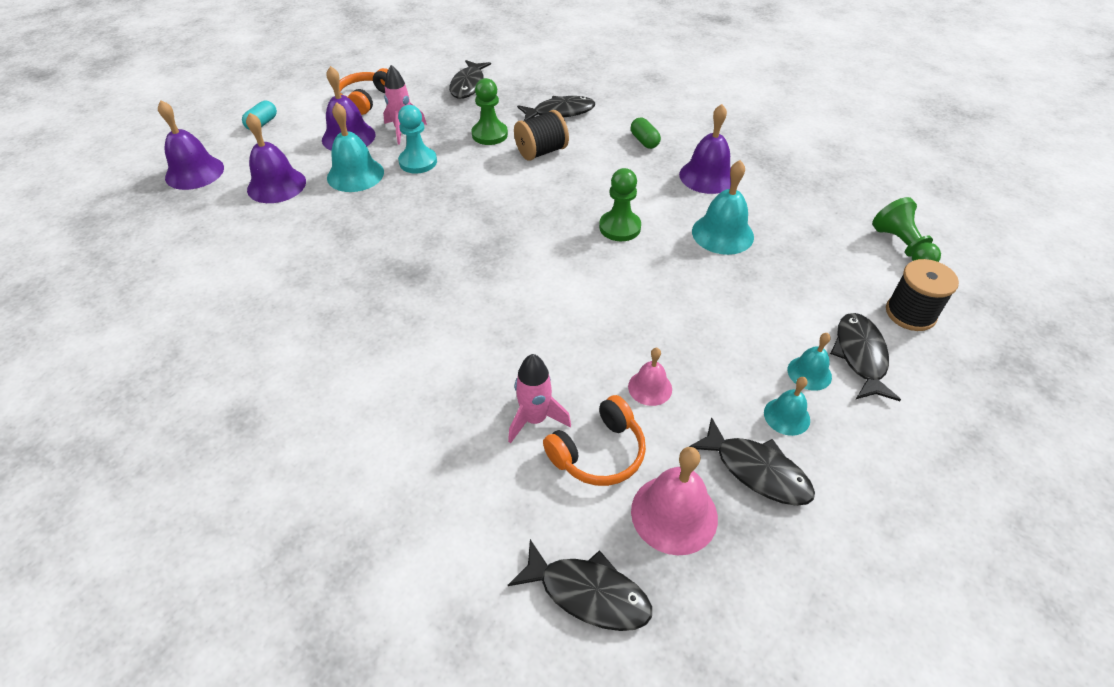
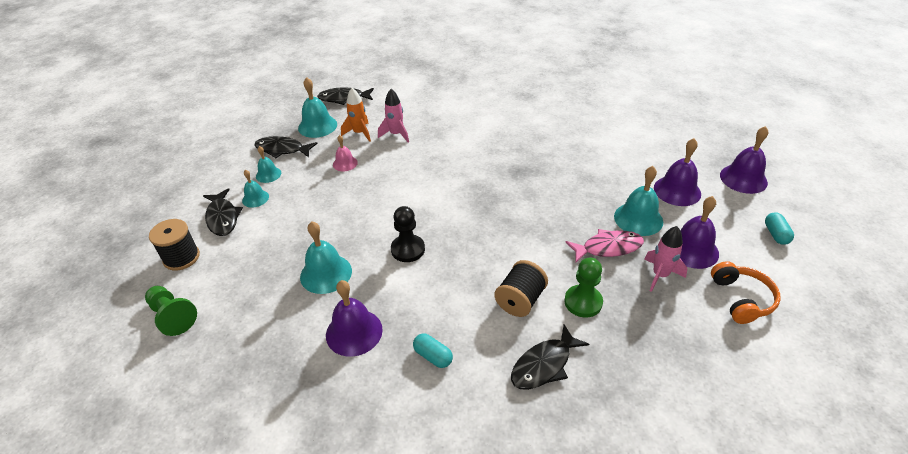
camera: 155 degrees right, 5 degrees down
turquoise pawn [398,105,437,173] -> pink fish [565,229,644,263]
black fish [449,60,491,99] -> none
orange headphones [543,395,646,486] -> orange rocket [341,88,371,142]
green pawn [599,168,641,241] -> black pawn [391,206,425,262]
green capsule [631,118,661,149] -> turquoise capsule [413,333,453,368]
pink bell [631,447,718,555] -> turquoise bell [298,77,337,138]

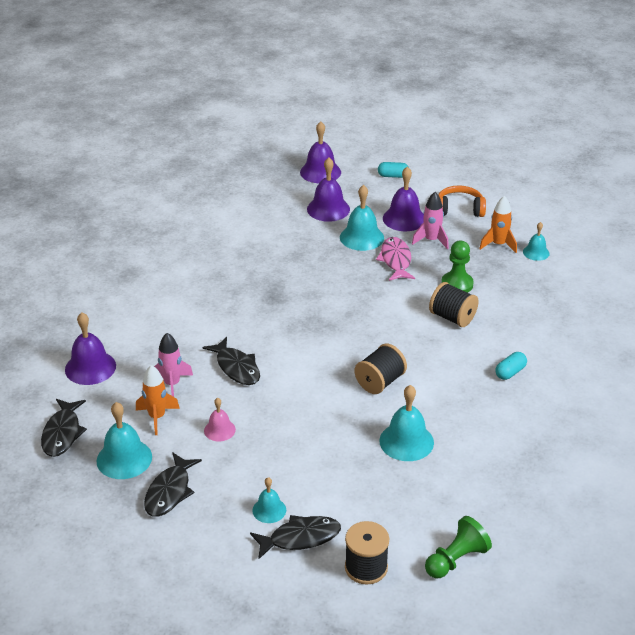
camera: 85 degrees left, 5 degrees down
turquoise bell [256,146,281,183] -> turquoise bell moved to [523,222,550,261]
purple bell [326,280,383,357] -> purple bell moved to [65,312,116,385]
black pawn [391,206,425,262] -> black spool [354,344,407,394]
black fish [511,325,589,390] -> black fish moved to [202,337,260,385]
none -> orange rocket [479,196,517,253]

